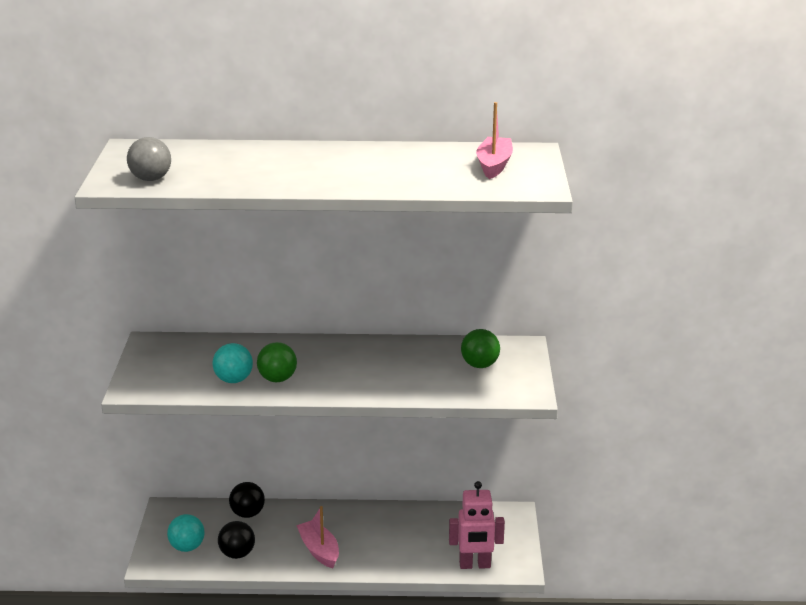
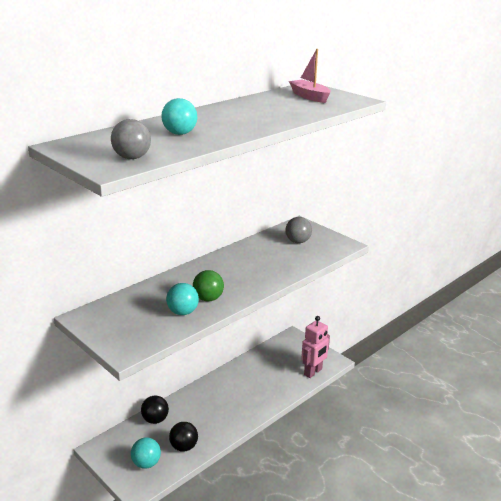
camera: 45 degrees left, 0 degrees up
pink boat [296,506,339,568] -> none
green ball [461,329,500,368] -> grey ball [285,217,312,243]
none -> turquoise ball [161,98,197,135]

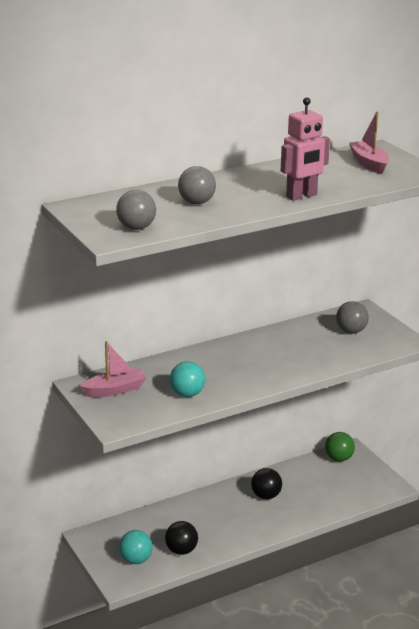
camera: 15 degrees right, 0 degrees up
black ball [141,396,169,424] -> black ball moved to [251,468,282,499]
turquoise ball [161,98,197,135] -> grey ball [178,166,216,204]
green ball [193,270,224,301] -> green ball moved to [325,432,355,462]
pink robot [301,316,330,378] -> pink robot moved to [281,97,330,201]
none -> pink boat [80,341,147,397]

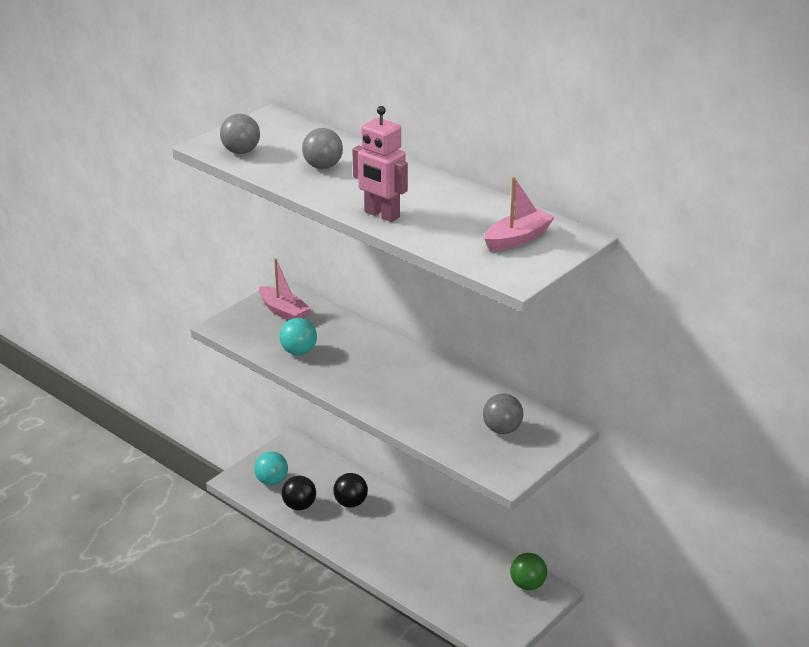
camera: 70 degrees right, 5 degrees up
black ball [251,468,282,499] -> black ball moved to [333,473,368,508]

